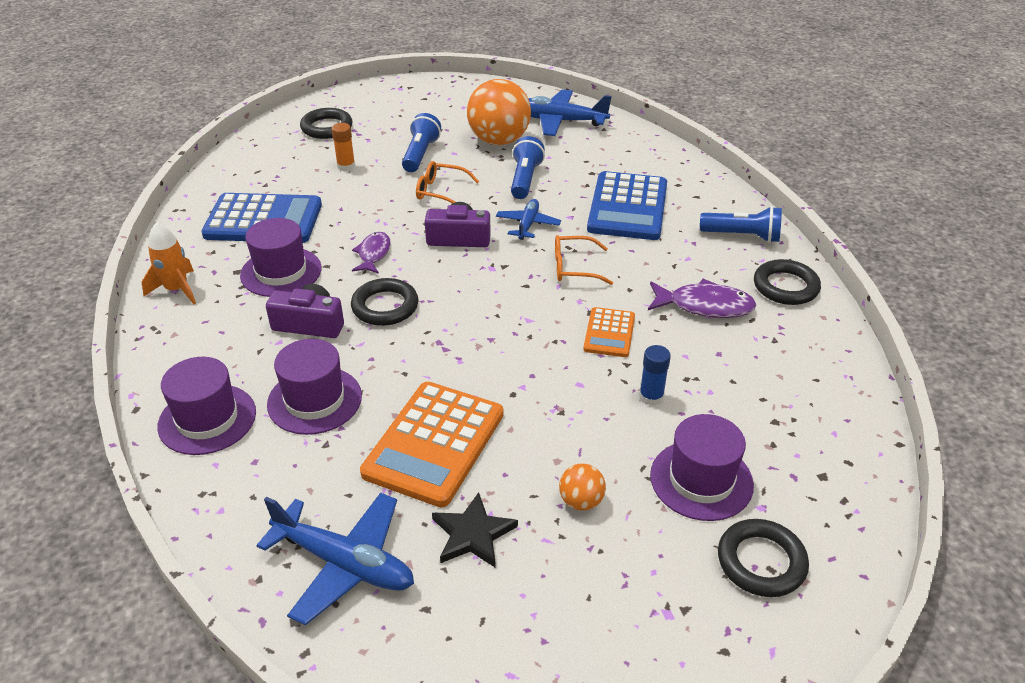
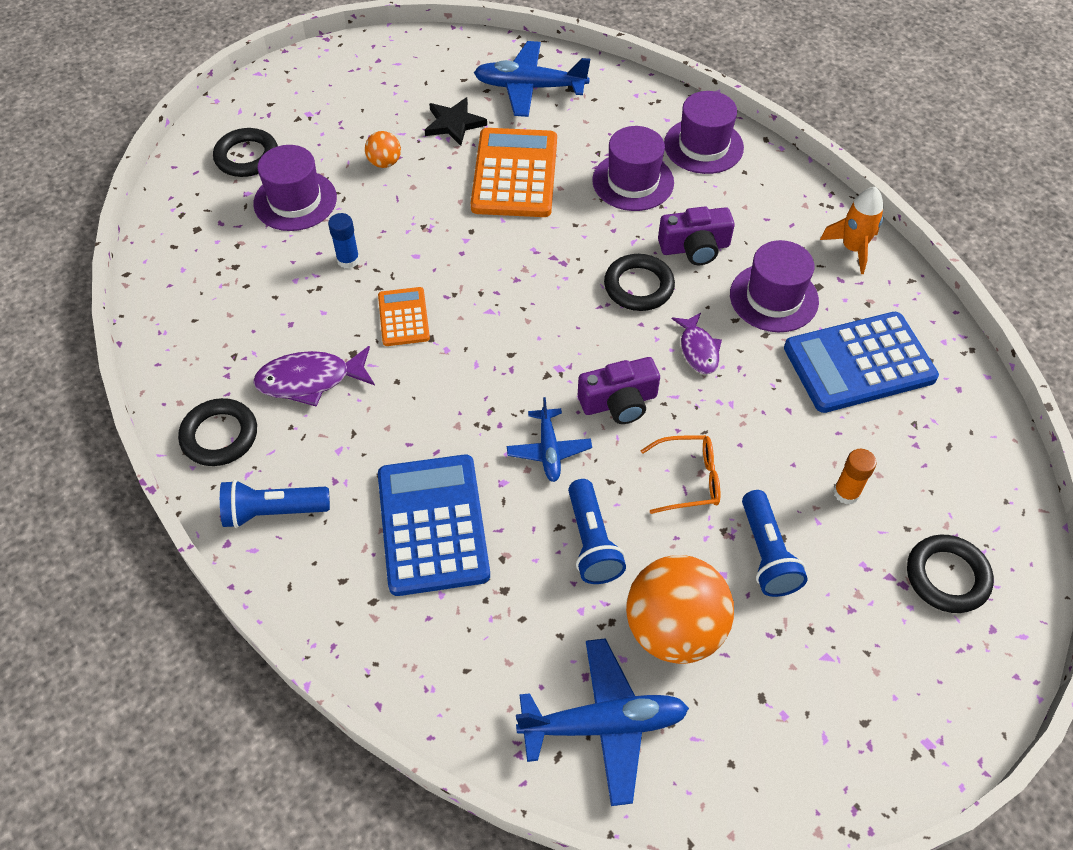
camera: 160 degrees right, 15 degrees up
orange glasses [555,235,613,285] -> none

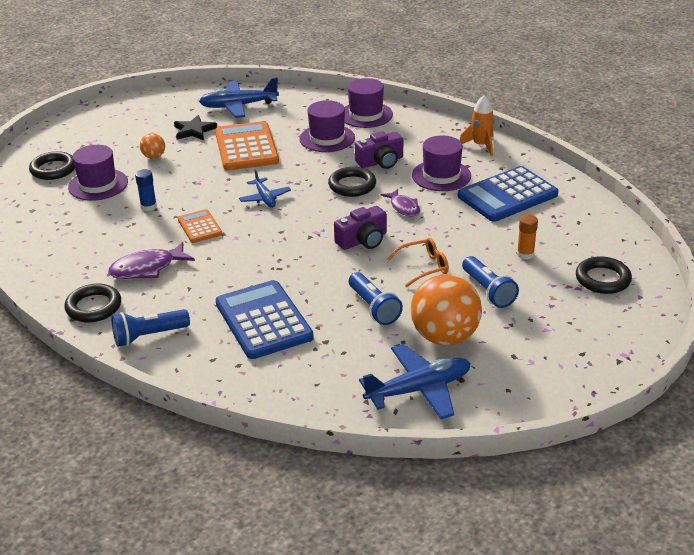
camera: 15 degrees left, 20 degrees down
blue plane [507,397,592,482] -> blue plane moved to [239,169,291,208]

